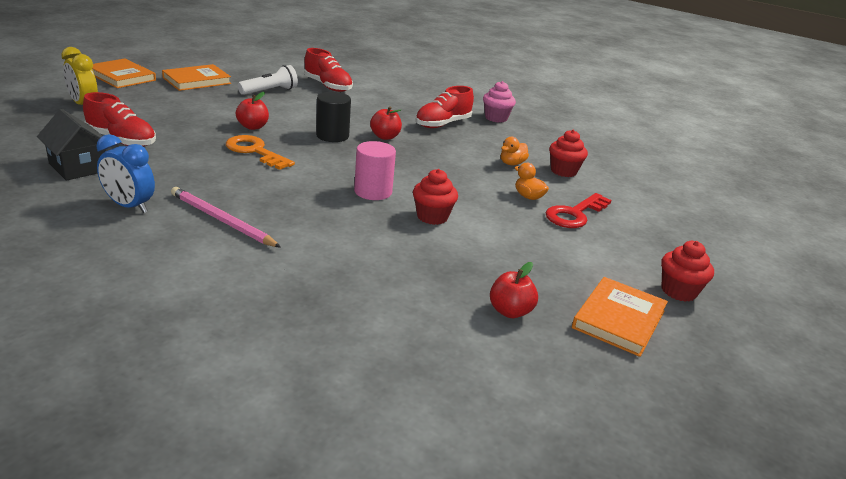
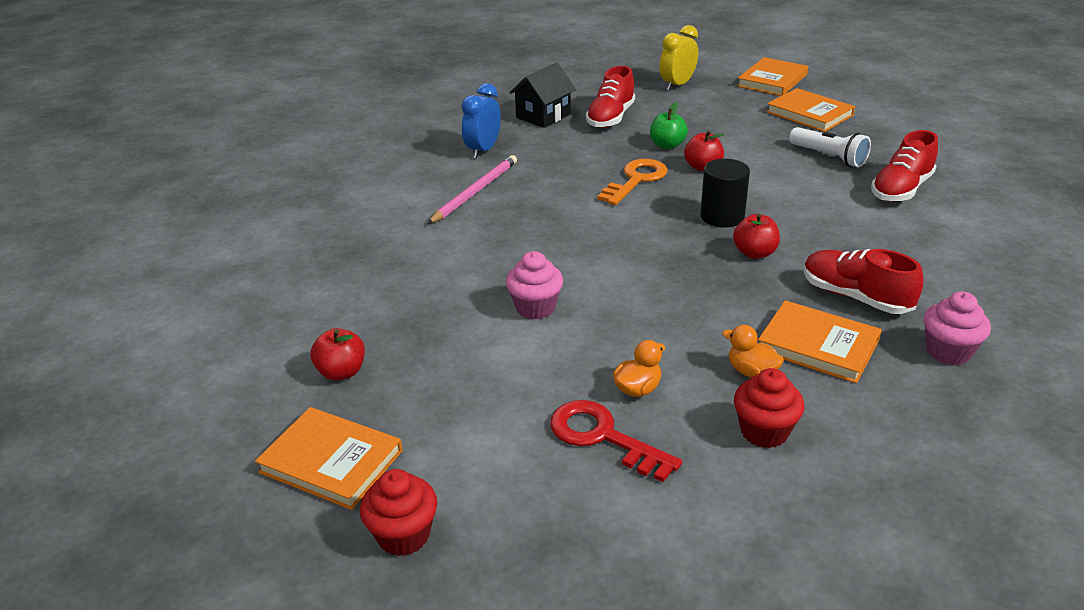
camera: 90 degrees right, 5 degrees up
pink cylinder [354,141,396,200] -> none
red cupcake [413,169,458,225] -> pink cupcake [506,251,563,320]
none -> green apple [650,102,688,149]
none -> orange book [758,300,882,383]

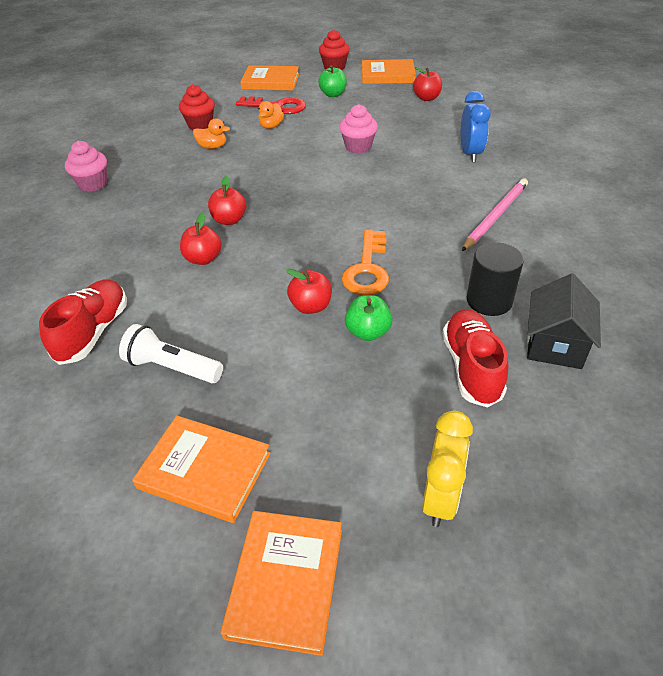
camera: 155 degrees right, 10 degrees up
pink pencil [427,155,517,224] -> pink pencil turned 150 degrees counterclockwise [462,178,528,251]
blue clock [462,83,501,159] -> blue clock moved to [461,91,491,162]
black cylinder [700,159,750,228] -> black cylinder moved to [467,242,524,316]
orange book [758,300,882,383] -> orange book moved to [240,65,299,91]
red shoe [803,249,924,314] -> none
none -> red apple [180,212,222,265]
none -> green apple [318,65,347,97]

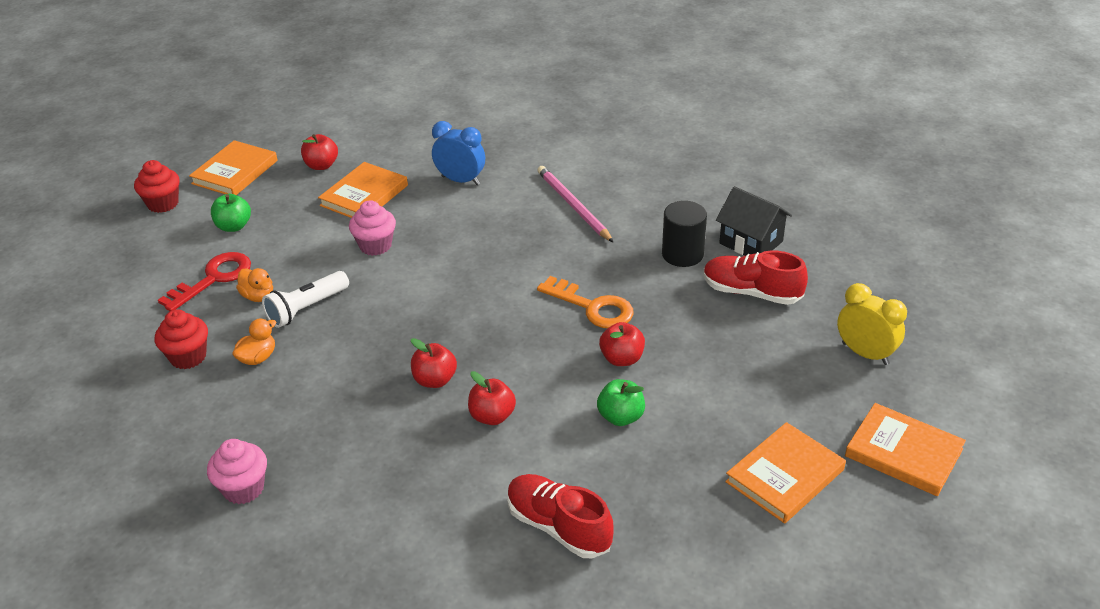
camera: 65 degrees left, 5 degrees down
white flashlight [119,324,223,383] -> white flashlight moved to [262,271,349,328]
orange book [240,65,299,91] -> orange book moved to [318,162,408,218]
green apple [345,295,392,341] -> green apple moved to [597,379,645,426]

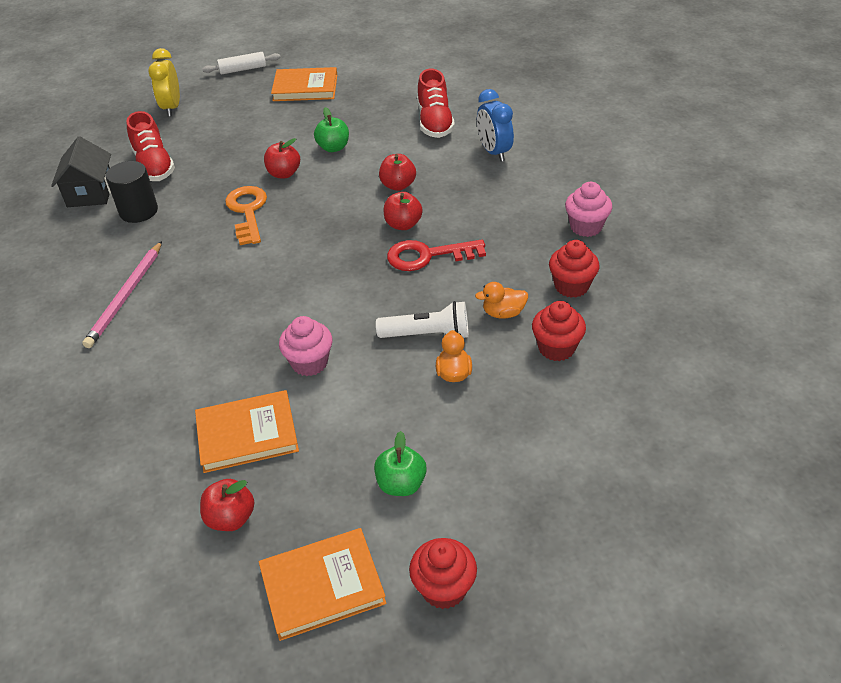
camera: 135 degrees left, 5 degrees up
red key [158,252,251,311] -> red key moved to [387,240,486,271]
blue clock [432,121,485,185] -> blue clock moved to [477,89,514,162]
orange book [845,403,966,496] -> white rolling pin [202,52,281,74]
none -> red cupcake [549,240,599,298]

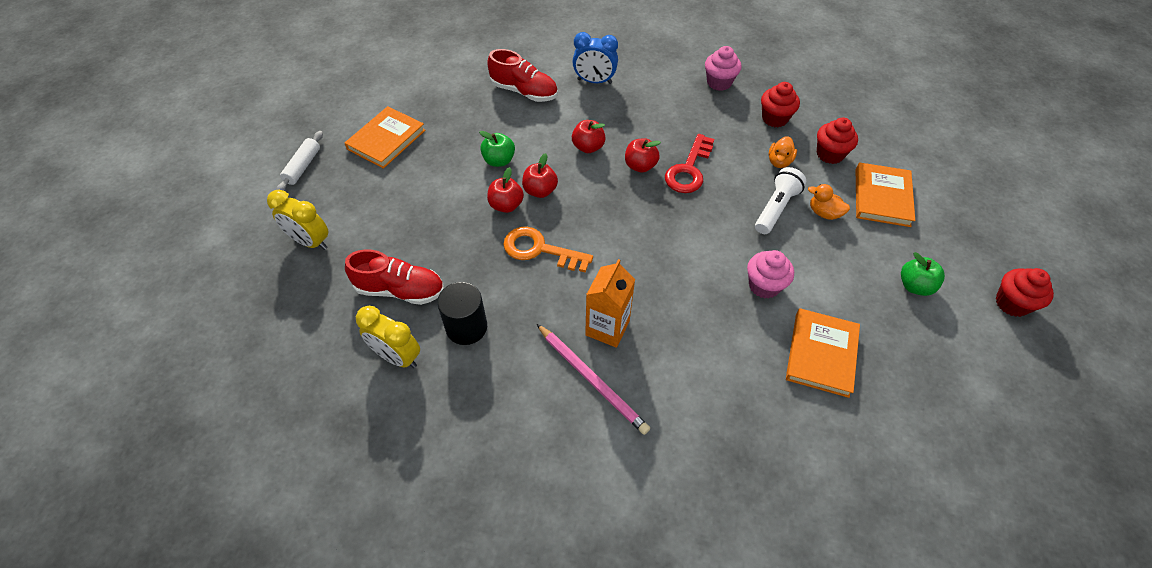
camera: 60 degrees left, 10 degrees up
black house [51,136,111,207] -> yellow clock [356,306,420,368]
red apple [200,479,254,531] -> red apple moved to [522,153,558,198]
orange book [259,528,387,641] -> orange book moved to [856,162,915,227]
none -> orange carton [585,259,635,348]

